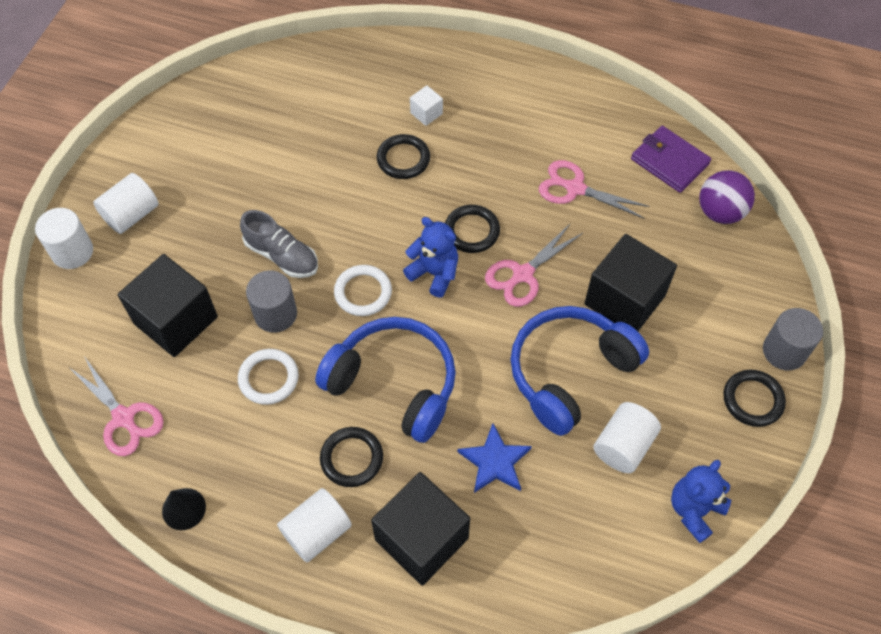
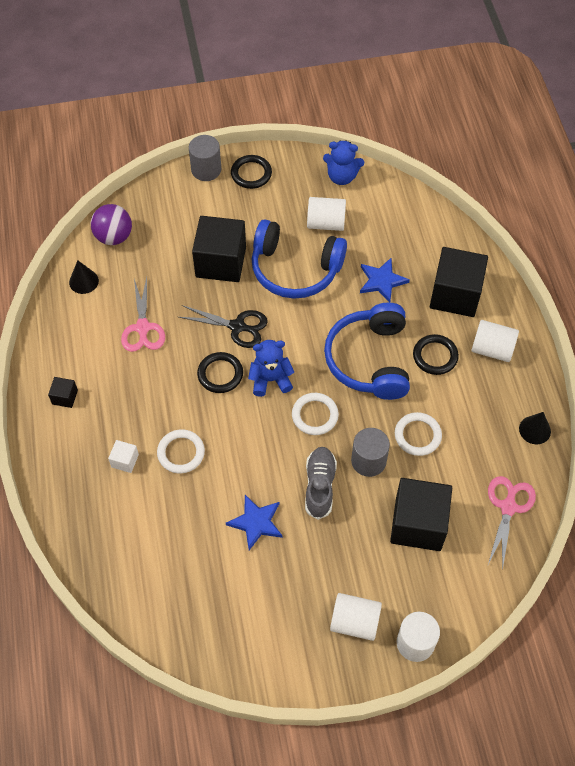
camera: 120 degrees left, 0 degrees up
black ring [377,134,430,179] -> white ring [157,429,205,473]
blue teddy bear [403,217,458,297] -> blue teddy bear turned 75 degrees clockwise [248,340,294,397]
pink scissors [485,224,583,307] -> black scissors [179,305,268,348]
purple wallet [631,126,711,193] -> black cone [69,260,99,294]
none -> black cube [48,377,78,408]
none -> blue star [226,495,282,550]

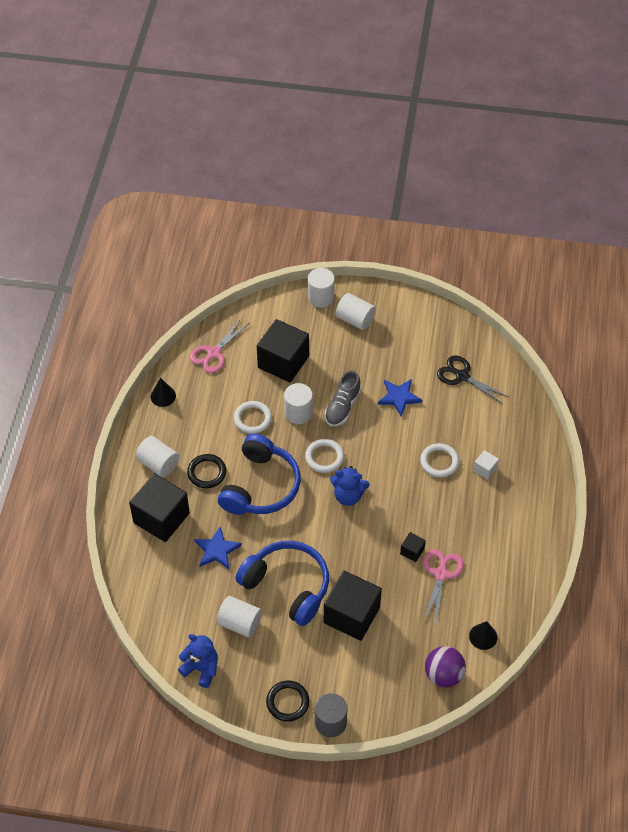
camera: 160 degrees left, 5 degrees down
black cube [48,377,78,408] -> black cube moved to [400,532,426,562]
black scissors [179,305,268,348] -> black scissors moved to [437,355,508,404]
black ring [197,352,243,393] -> none
grey cylinder [351,428,390,477] -> white cylinder [284,383,313,424]

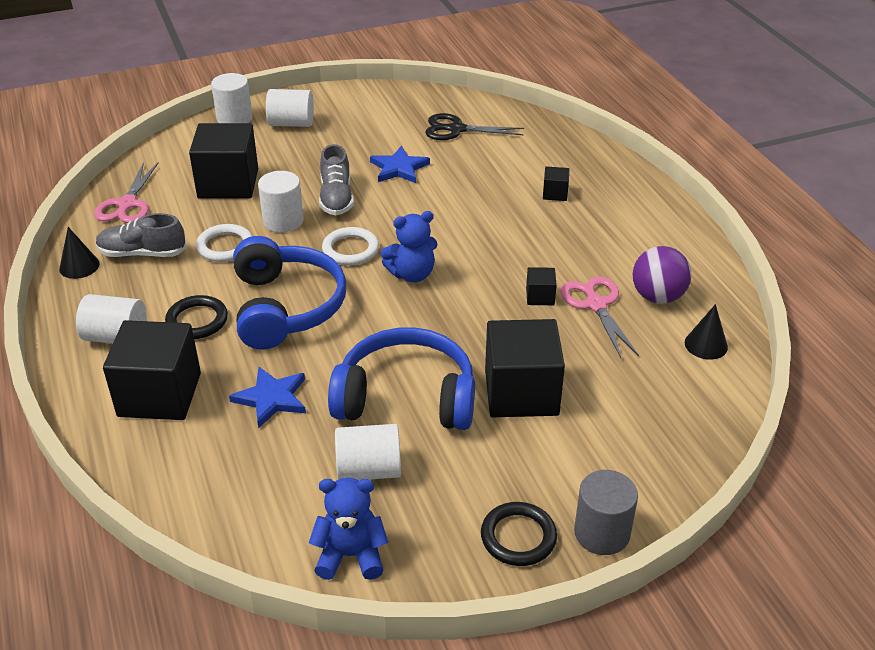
camera: 30 degrees left, 15 degrees down
white ring [420,443,459,477] -> none
purple ball [425,646,466,687] -> purple ball moved to [633,246,692,304]
white cube [473,450,499,480] -> black cube [543,166,570,201]
none -> grey shoe [96,213,187,257]

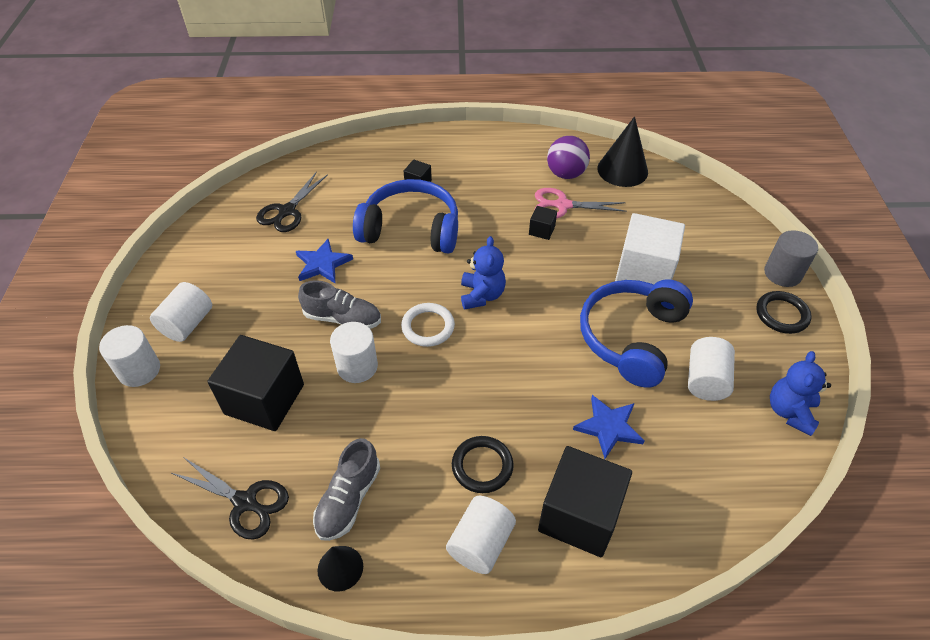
camera: 70 degrees left, 10 degrees up
pink scissors [94,162,158,223] -> black scissors [172,458,289,540]
white ring [196,224,252,262] -> none
blue headphones [233,236,346,349] -> blue headphones moved to [353,179,458,254]
black cube [485,319,565,417] -> white cube [615,213,685,284]
black cone [685,304,728,360] -> black cone [597,116,648,187], size x1.71

